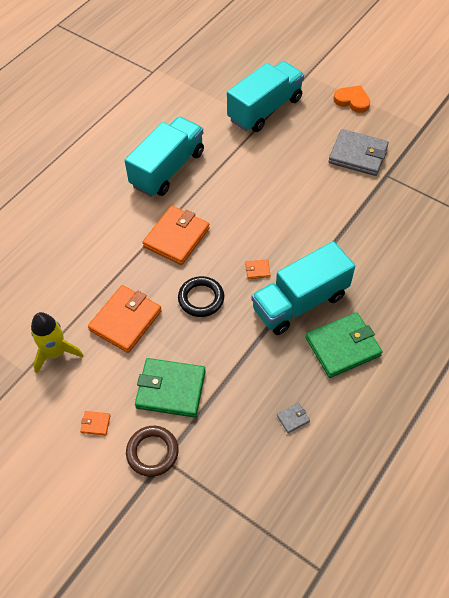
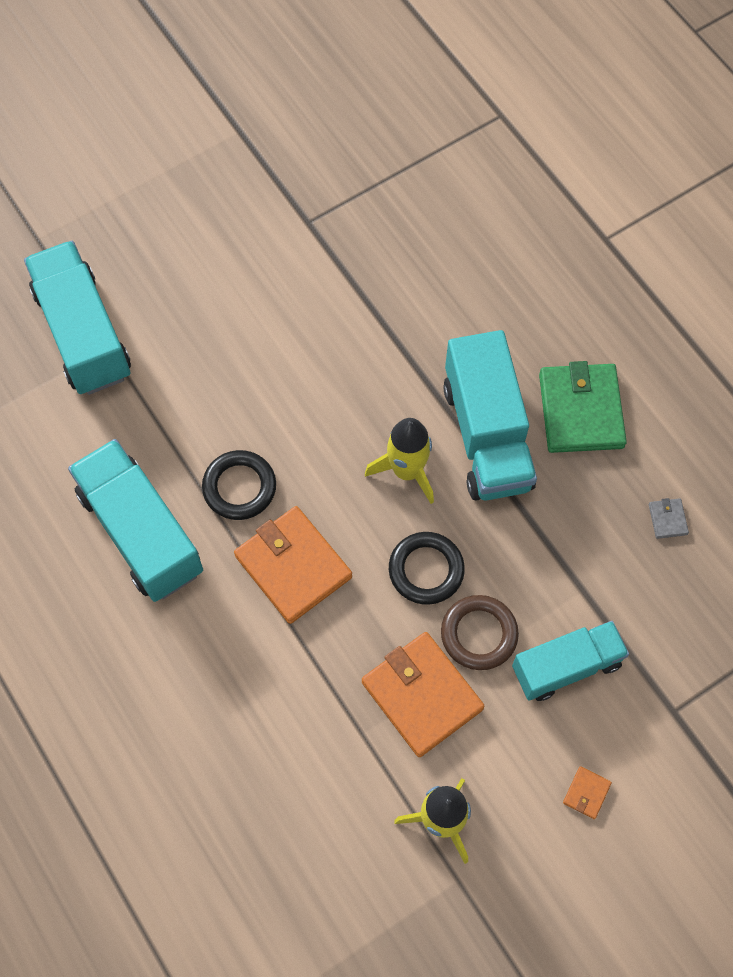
camera: 70 degrees left, 10 degrees up
brown ring [126,426,179,477] -> brown ring moved to [441,595,519,670]
green wallet [135,358,206,417] -> turquoise truck [512,621,629,701]
orange wallet [245,259,270,279] -> yellow rocket [365,418,434,504]
grey wallet [328,129,389,176] -> none
orange heart [333,85,370,113] -> none
none -> black ring [202,450,276,520]

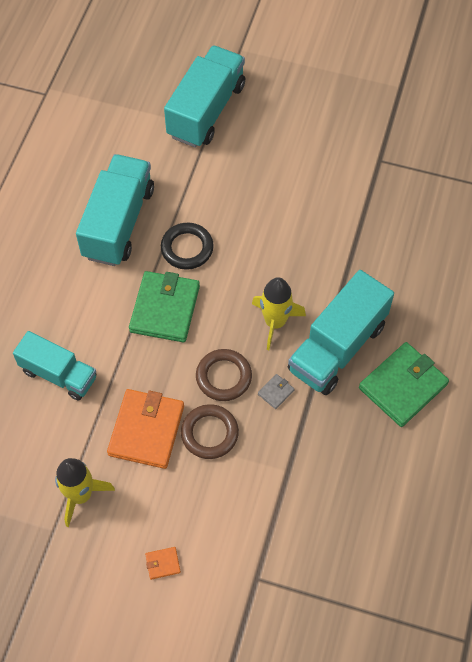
camera: 50 degrees right, 5 degrees down
orange wallet [234,506,352,624] -> green wallet [129,271,200,342]
black ring [389,532,465,605] -> brown ring [196,349,252,401]
turquoise truck [512,621,629,701] -> turquoise truck moved to [13,331,96,401]
grey wallet [649,498,689,539] -> grey wallet moved to [258,374,294,409]

